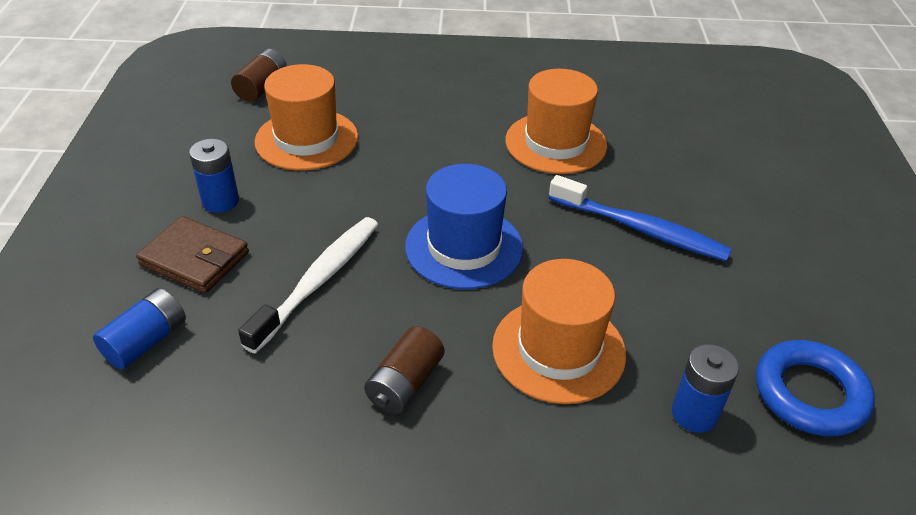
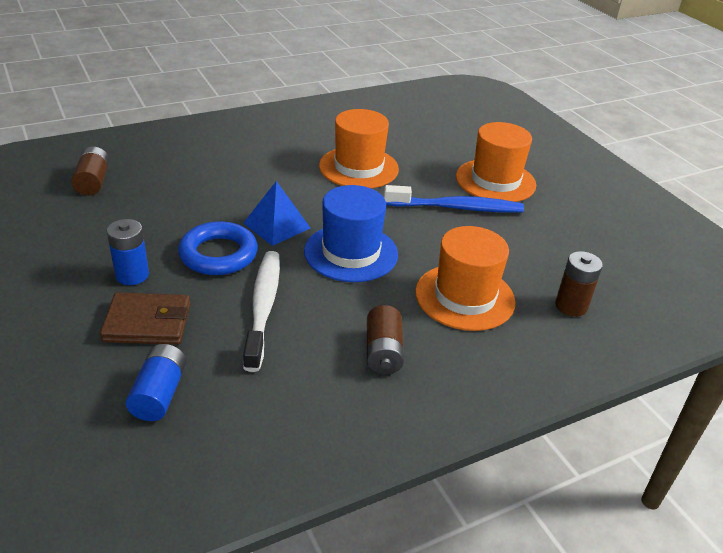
camera: 30 degrees left, 5 degrees down
orange hat [255,64,358,170] -> orange hat moved to [456,122,536,202]
blue battery [672,344,739,433] -> brown battery [555,251,603,317]
blue ring [756,340,875,437] -> blue ring moved to [178,221,258,275]
none -> blue pyramid [243,181,311,246]

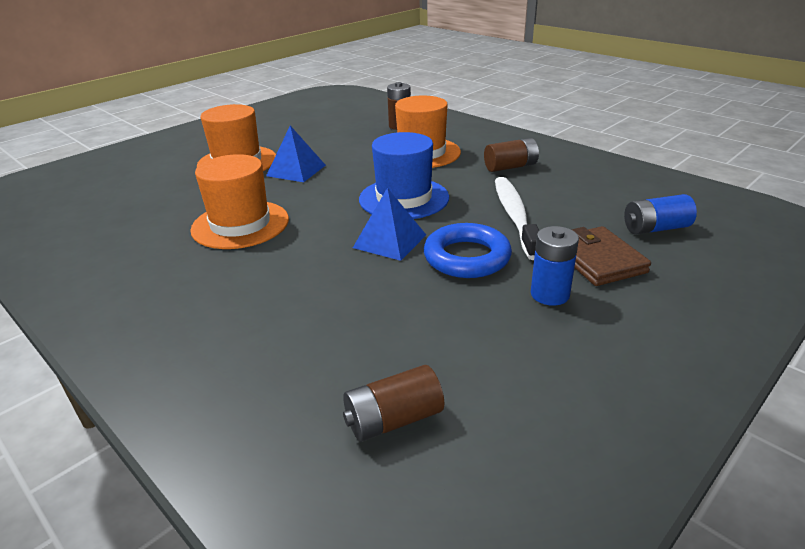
camera: 105 degrees left, 5 degrees down
white toothbrush [243,251,280,372] -> white toothbrush turned 105 degrees clockwise [495,177,540,260]
blue toothbrush [384,185,524,213] -> blue pyramid [266,126,326,182]

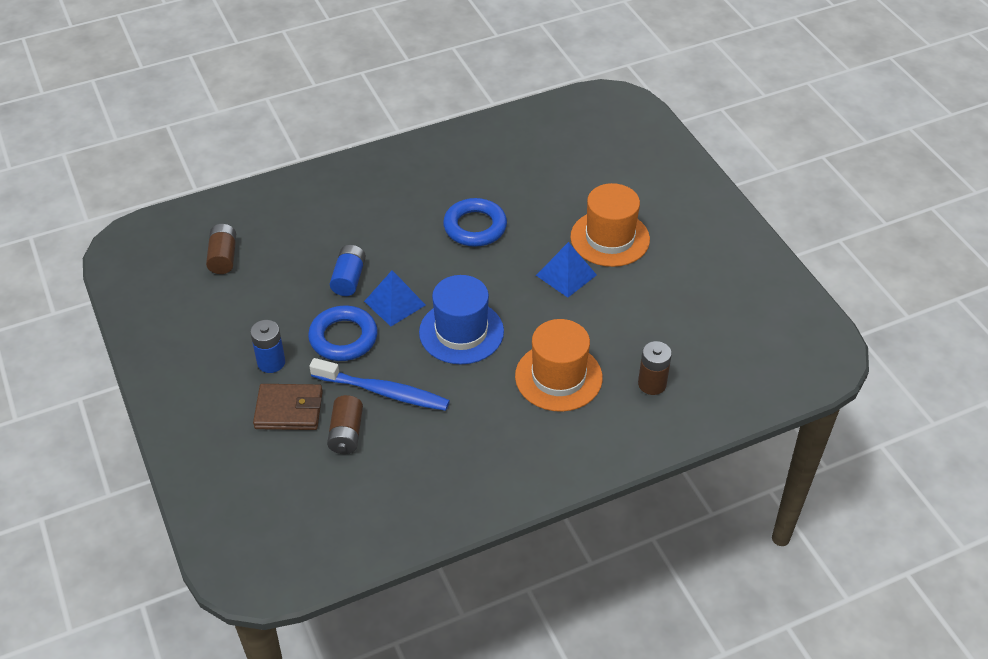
camera: 110 degrees right, 15 degrees up
orange hat [190,154,289,249] -> blue ring [443,198,507,247]
brown battery [484,138,539,172] -> brown battery moved to [327,395,363,454]
white toothbrush [495,177,540,260] -> blue toothbrush [309,358,450,411]
blue battery [624,194,697,234] -> blue battery moved to [330,245,366,296]

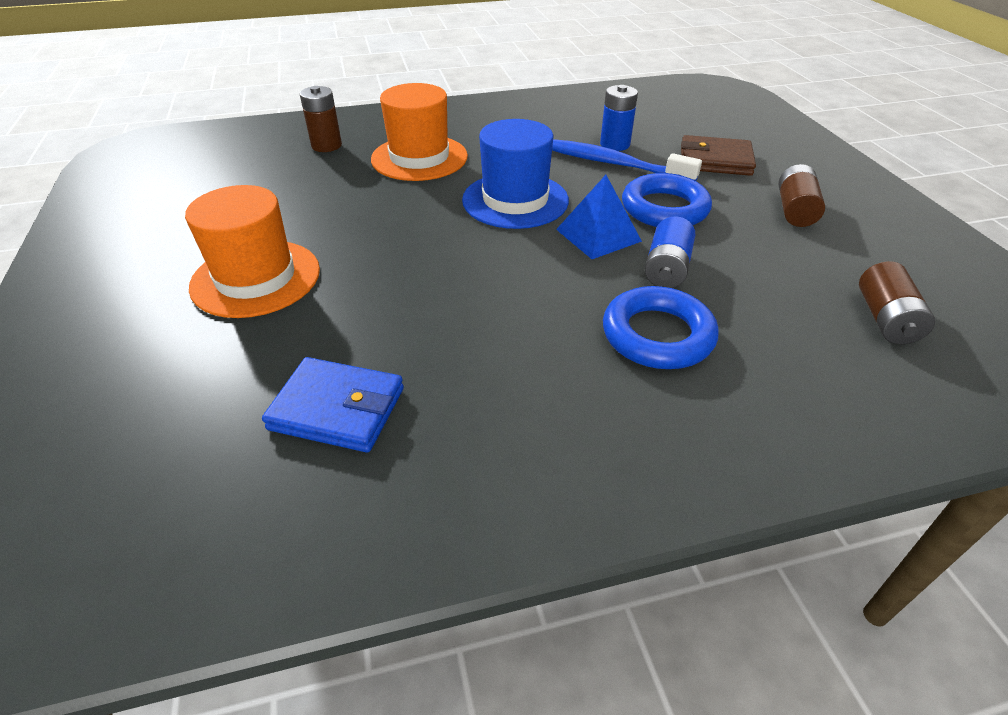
camera: 170 degrees left, 5 degrees down
blue battery [250,320,285,373] -> blue battery moved to [600,85,638,151]
brown battery [327,395,363,454] -> brown battery moved to [779,164,825,227]
blue ring [443,198,507,247] -> blue ring moved to [603,286,719,369]
blue pyramid [536,242,597,298] -> none
none -> blue wallet [262,357,404,452]

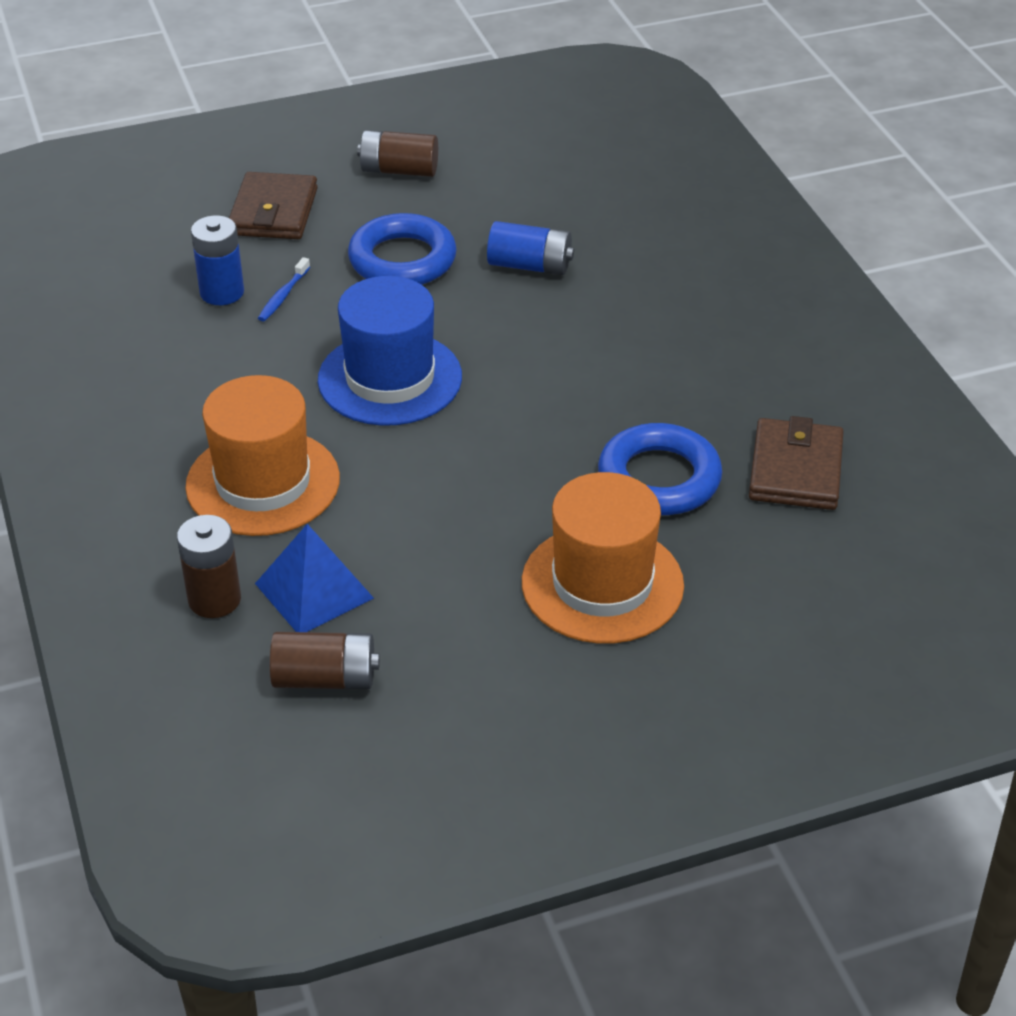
camera: 95 degrees left, 0 degrees up
blue wallet [262,357,404,452] -> brown wallet [749,416,844,510]
blue toothbrush [552,139,702,181] -> blue toothbrush [258,257,310,321], size x0.43
blue pyramid [556,175,642,259] -> blue pyramid moved to [255,524,374,632]
blue ring [603,286,719,369] -> blue ring moved to [598,423,722,515]
brown battery [859,261,935,344] -> brown battery moved to [269,632,380,689]

